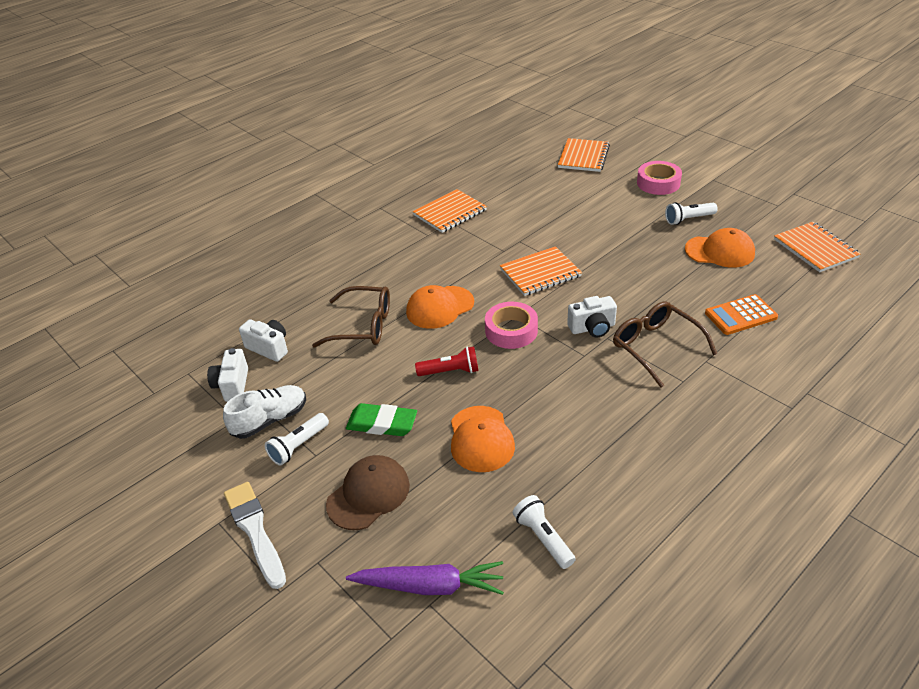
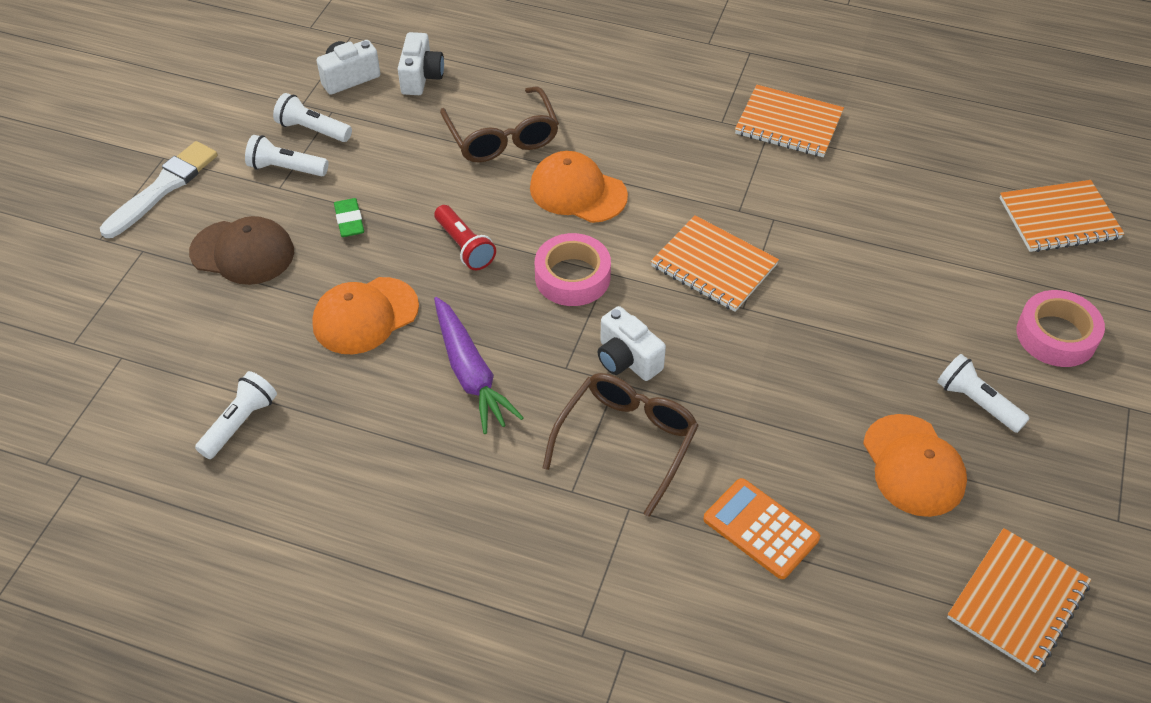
camera: 60 degrees right, 10 degrees up
white shoe [223,385,306,439] -> white flashlight [273,93,352,142]
green eraser [346,403,417,436] -> green eraser [334,198,364,237], size x0.65
purple carrot [346,561,504,595] -> purple carrot moved to [434,297,524,434]

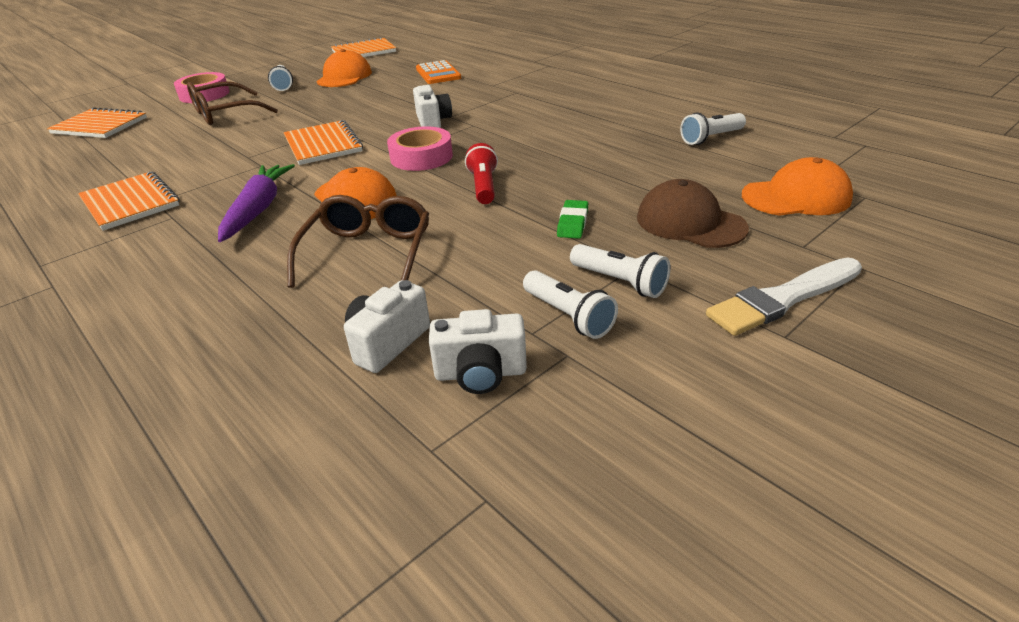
camera: 150 degrees left, 15 degrees down
orange cap [312,277,419,354] -> orange cap moved to [742,157,853,216]
purple carrot [434,297,524,434] -> purple carrot moved to [218,164,295,242]
brown glasses [543,373,699,517] -> brown glasses moved to [187,81,278,125]

